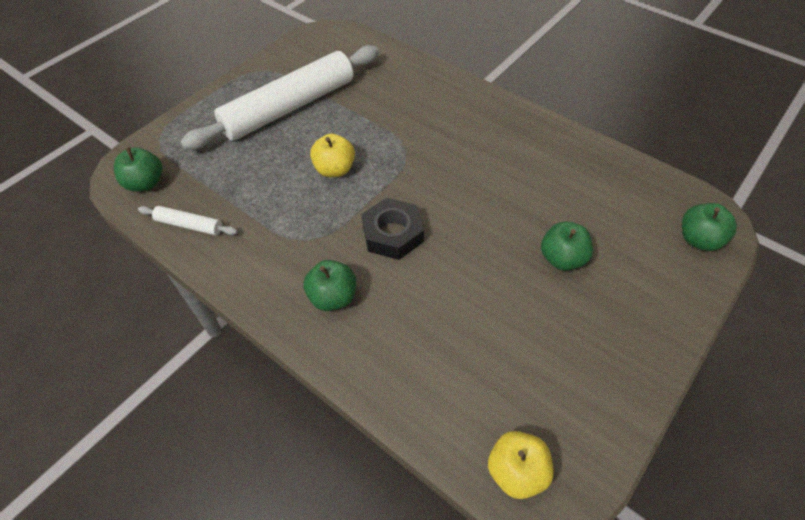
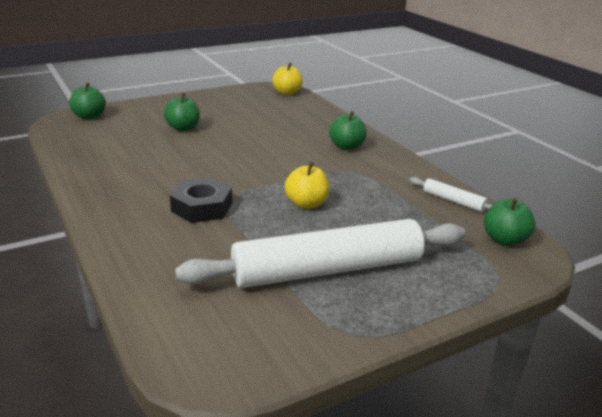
camera: 160 degrees left, 25 degrees down
black nut [361,198,424,260] -> black nut moved to [170,178,232,223]

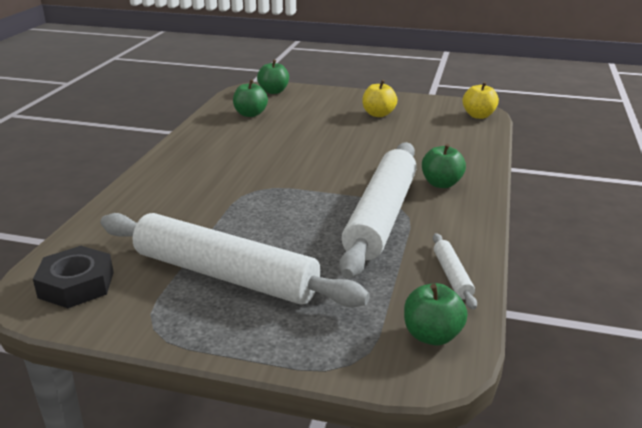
camera: 45 degrees right, 0 degrees up
green apple [164,93,200,131] -> green apple moved to [233,80,268,117]
black nut [170,178,232,223] -> black nut moved to [33,246,114,308]
yellow apple [285,162,329,209] -> yellow apple moved to [362,80,397,117]
none -> white rolling pin [339,142,417,279]

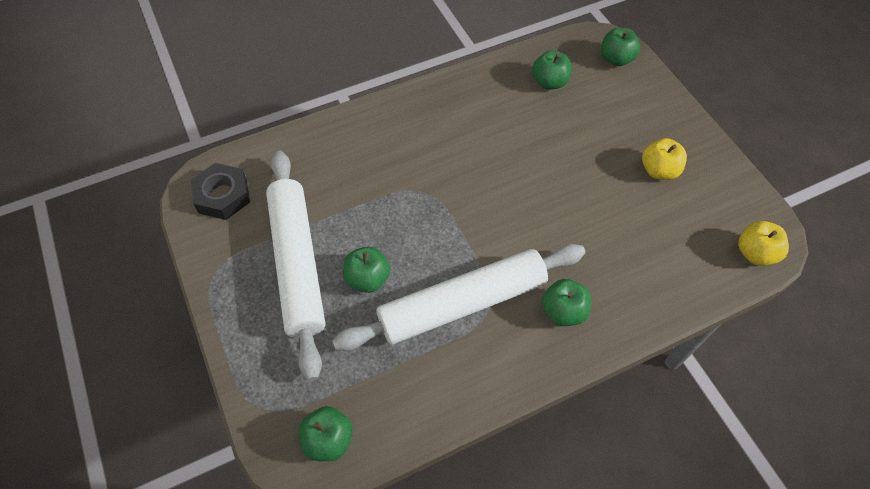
camera: 50 degrees right, 30 degrees up
white rolling pin [433,233,477,310] -> none
none -> green apple [343,247,390,293]

